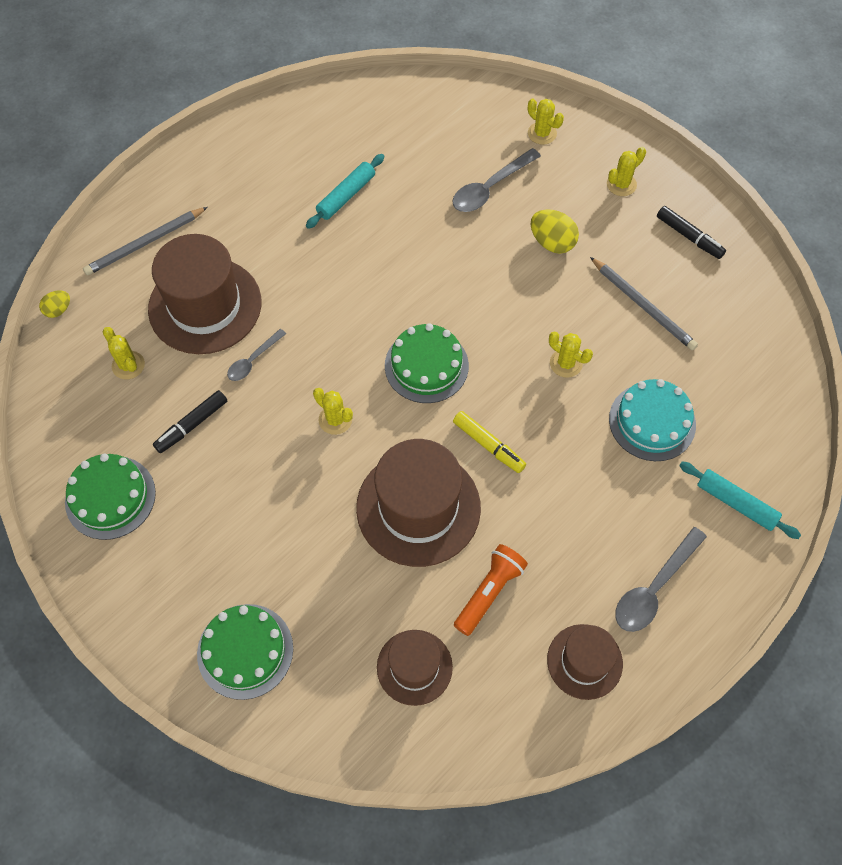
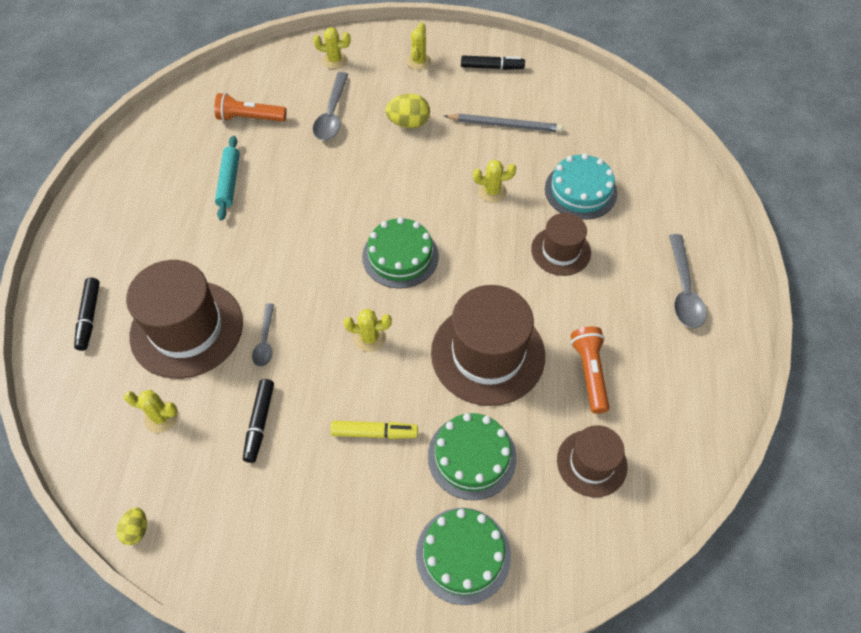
camera: 40 degrees left, 5 degrees down
yellow egg [39,290,70,318] -> yellow egg moved to [116,507,147,545]
green cake [65,454,156,540] -> green cake moved to [428,413,517,500]
grey pencil [83,207,208,275] -> black marker [74,277,100,351]
yellow marker [453,411,526,473] -> yellow marker moved to [330,421,418,439]
brown hat [547,624,623,700] -> brown hat moved to [531,213,591,276]
turquoise rolling pin [679,462,801,539] -> none
none -> orange flashlight [214,93,287,122]

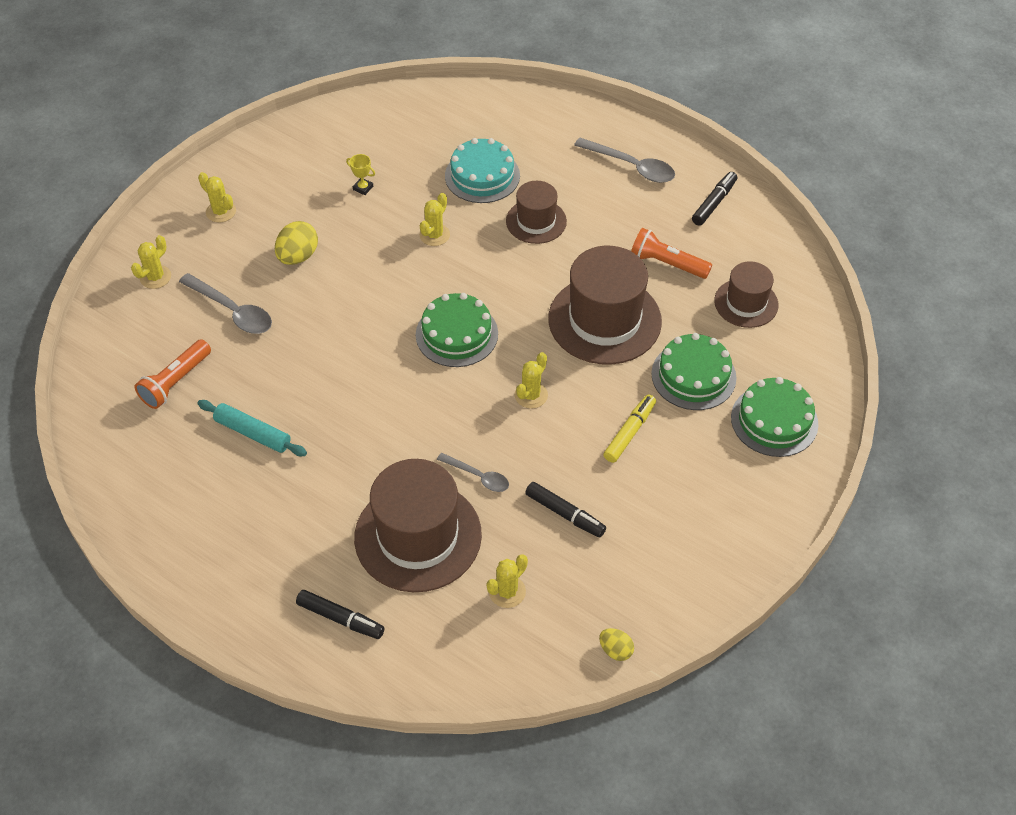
camera: 60 degrees left, 5 degrees down
grey pencil [444,114,563,132] -> yellow trophy [346,154,375,195]
black marker [461,56,525,70] -> black marker moved to [692,172,737,226]

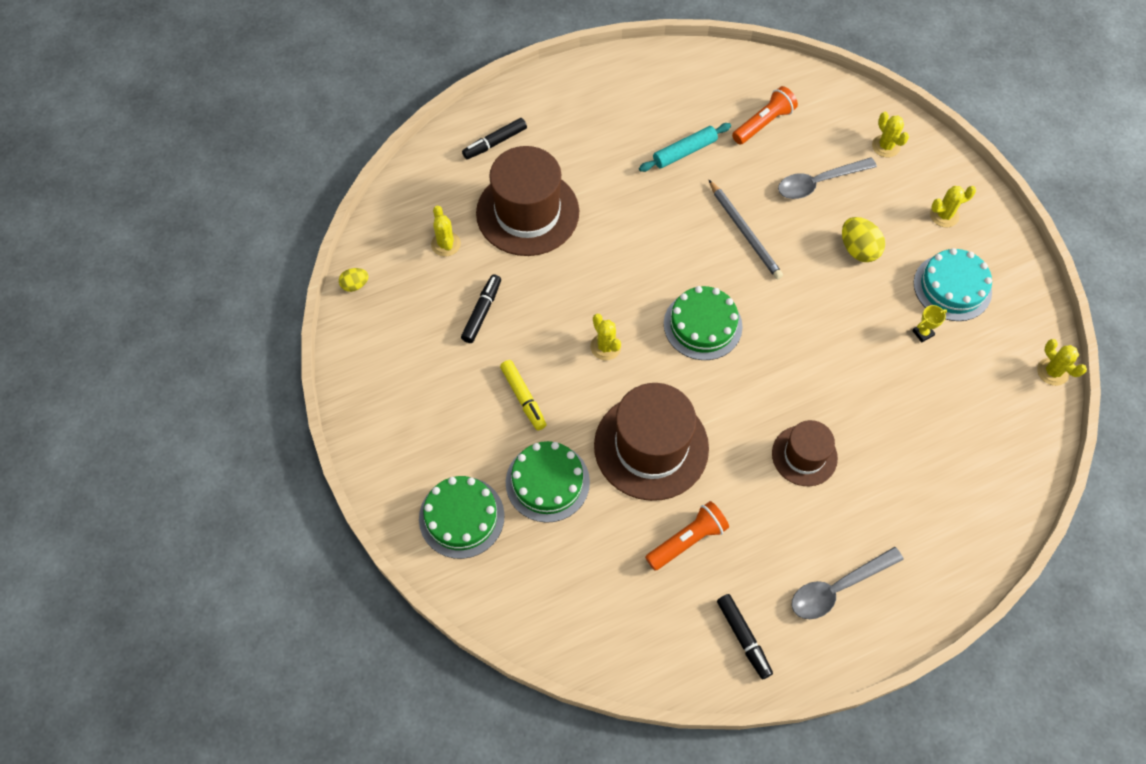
camera: 120 degrees right, 10 degrees up
orange flashlight [134,339,211,409] -> orange flashlight turned 75 degrees clockwise [732,86,798,145]
yellow cactus [420,193,450,246] -> yellow cactus moved to [1037,339,1087,386]
grey spoon [437,453,509,492] -> none
turquoise cake [445,138,520,203] -> turquoise cake moved to [914,248,992,321]
black marker [525,482,606,537] -> black marker turned 135 degrees clockwise [461,274,501,343]
brown hat [714,261,778,328] -> none
none -> grey pencil [709,180,783,279]

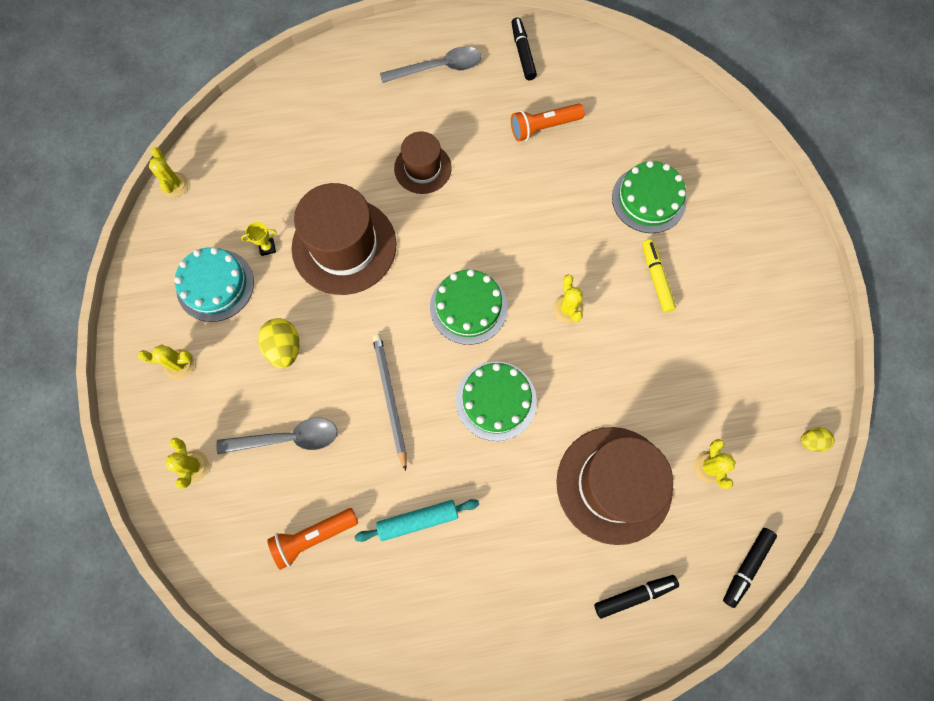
camera: 165 degrees left, 10 degrees up
green cake [419,476,505,559] -> green cake moved to [456,361,537,441]
black marker [461,274,501,343] -> black marker moved to [723,528,777,608]
brown hat [594,383,709,501] -> brown hat moved to [292,183,397,295]

